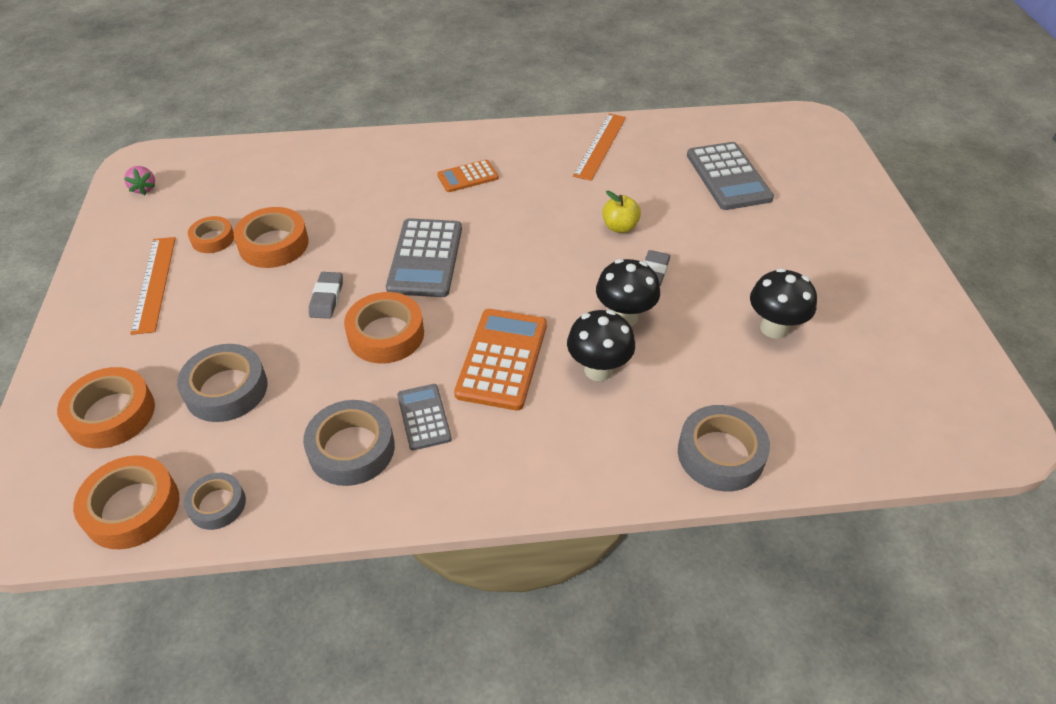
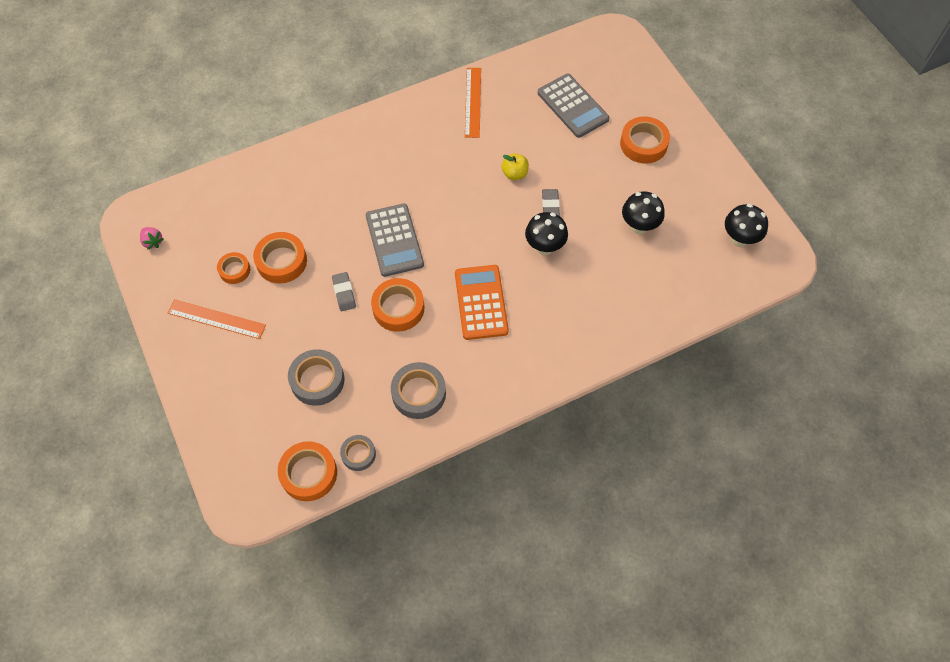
camera: 20 degrees left, 15 degrees up
orange tape [57,367,155,448] -> orange tape moved to [620,116,670,164]
orange ruler [130,237,176,335] -> orange ruler turned 45 degrees counterclockwise [168,299,266,339]
grey calculator [397,384,452,450] -> none
orange calculator [437,160,499,192] -> none
black mushroom [567,310,635,381] -> black mushroom moved to [725,204,768,247]
grey tape [678,405,770,492] -> none

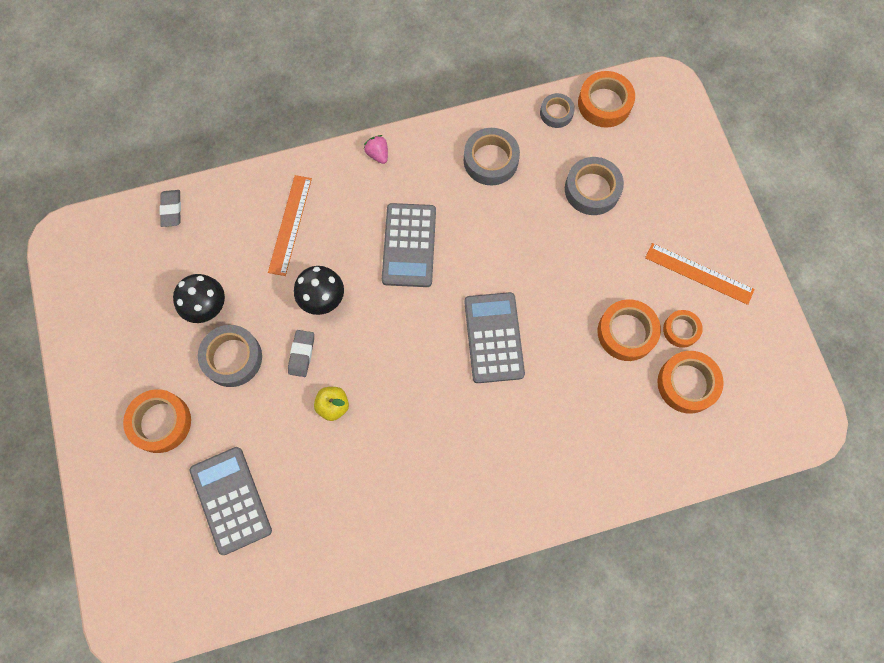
camera: 170 degrees left, 10 degrees up
pink strawberry [140,227,164,250] -> pink strawberry moved to [364,135,388,164]
grey eraser [332,272,356,311] -> grey eraser moved to [160,190,181,227]
orange tape [371,278,424,332] -> orange tape moved to [657,351,724,413]
orange calculator [455,265,509,340] -> grey calculator [382,203,436,287]
orange ruler [465,68,481,138] -> orange ruler moved to [268,175,312,276]
black mushroom [725,204,768,247] -> none
none -> grey tape [198,325,262,387]

